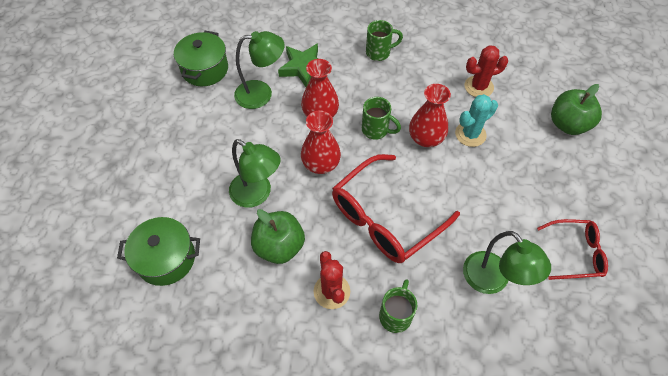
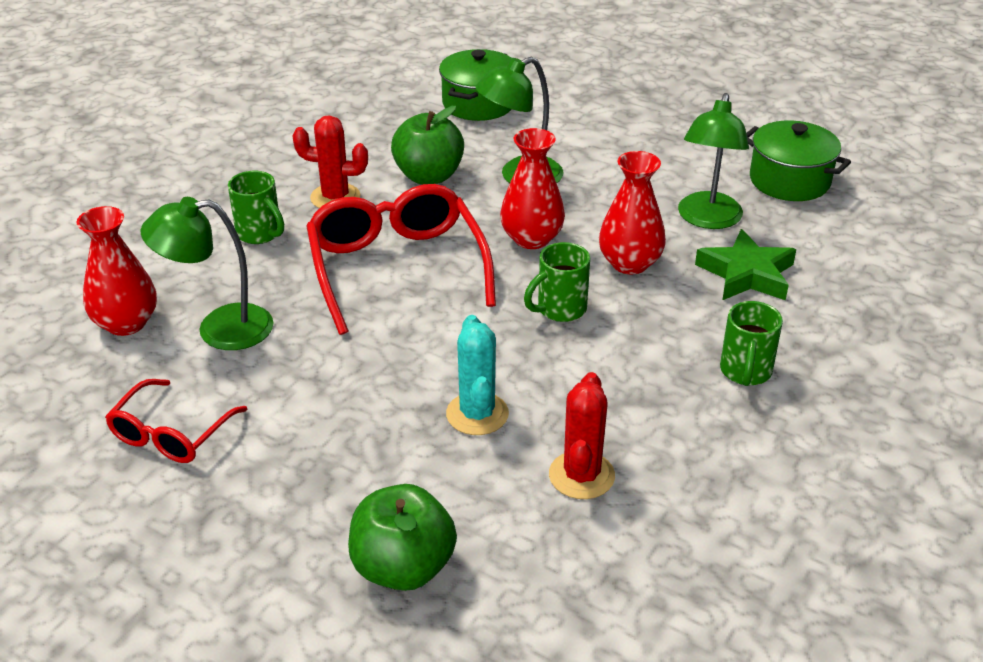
camera: 115 degrees right, 20 degrees down
red vase [409,84,451,147] -> red vase moved to [76,206,157,336]

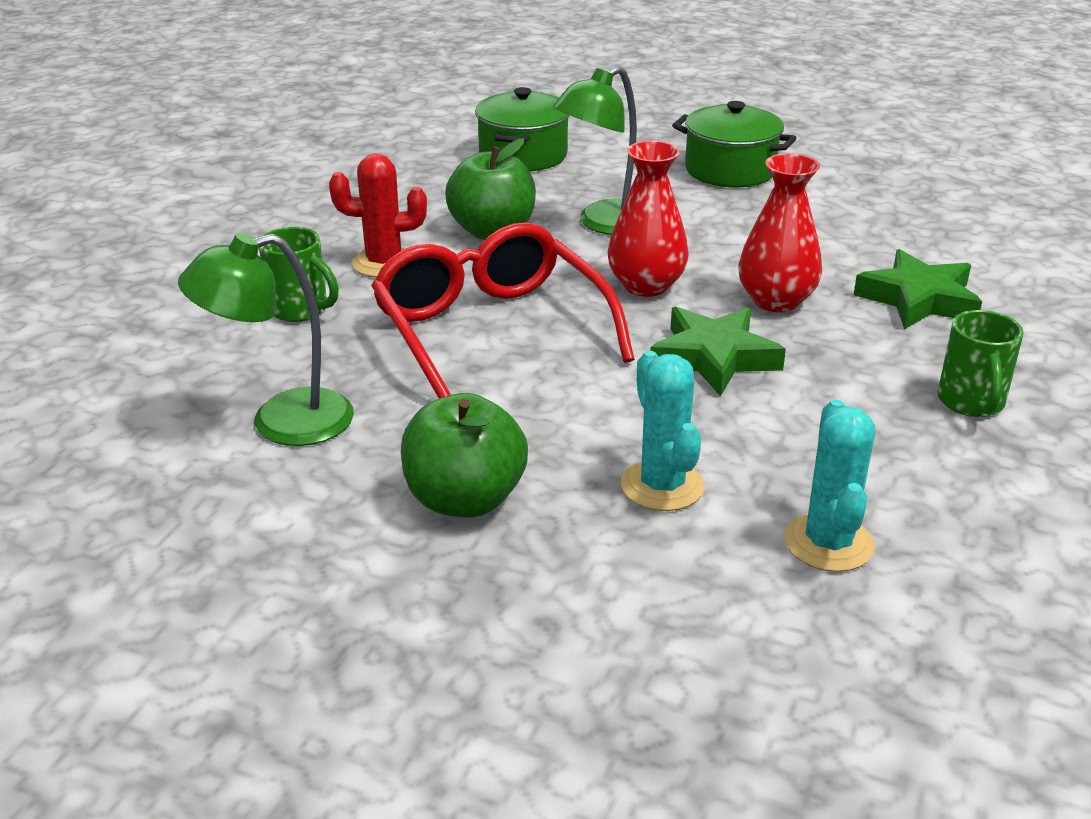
camera: 10 degrees left, 5 degrees down
red vase [76,206,157,336] -> none
red glasses [105,379,247,463] -> none
green apple [348,484,457,591] -> green apple moved to [401,393,528,517]
green mug [524,242,590,322] -> green star [650,307,786,397]
red cactus [549,372,615,499] -> turquoise cactus [784,400,875,572]
green lamp [678,93,749,229] -> none
green pot [747,121,851,201] -> green pot moved to [672,101,796,187]

